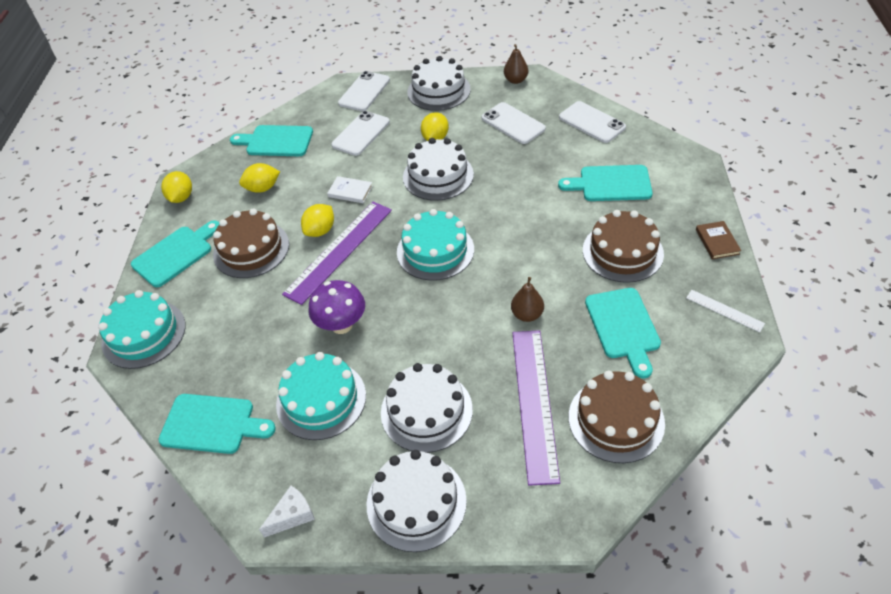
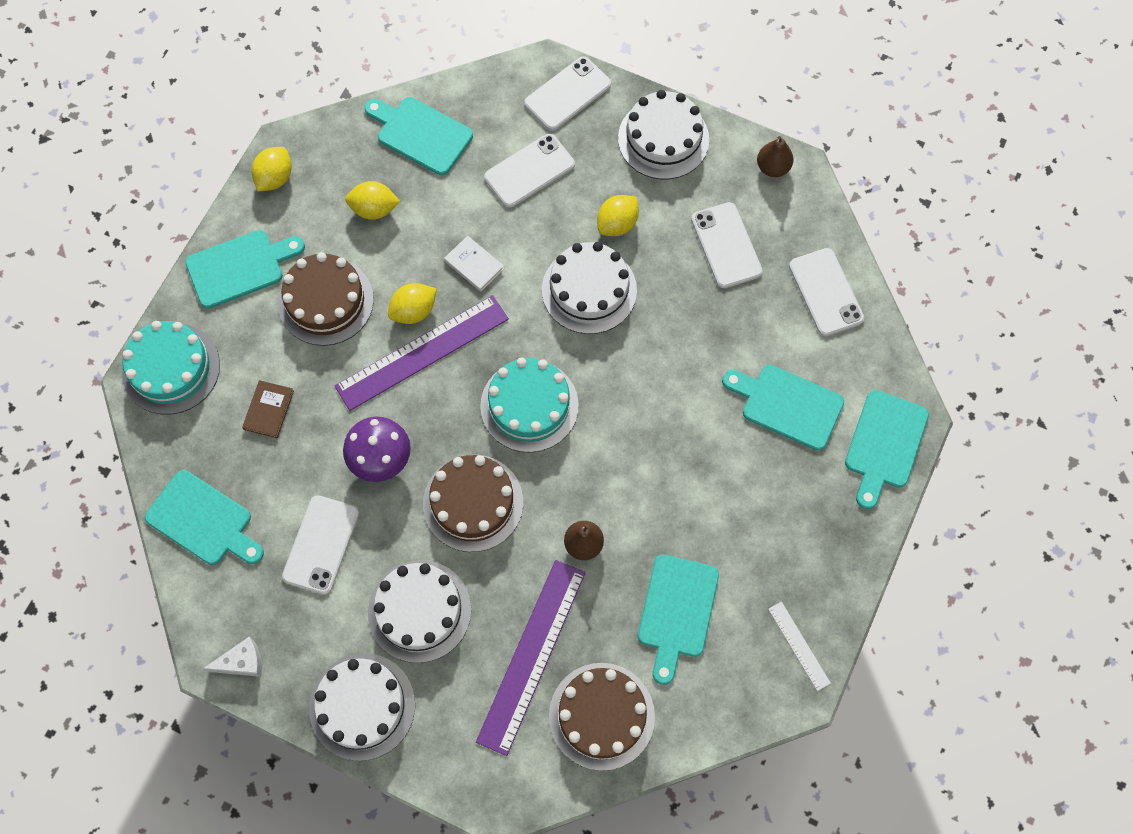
camera: 20 degrees right, 20 degrees up
turquoise cake [276,352,366,440] -> white phone [282,495,359,595]
brown cake [583,210,664,283] -> brown cake moved to [423,455,523,552]
brown book [696,221,741,259] -> brown book moved to [242,380,294,438]
none -> turquoise cutting board [845,390,929,509]

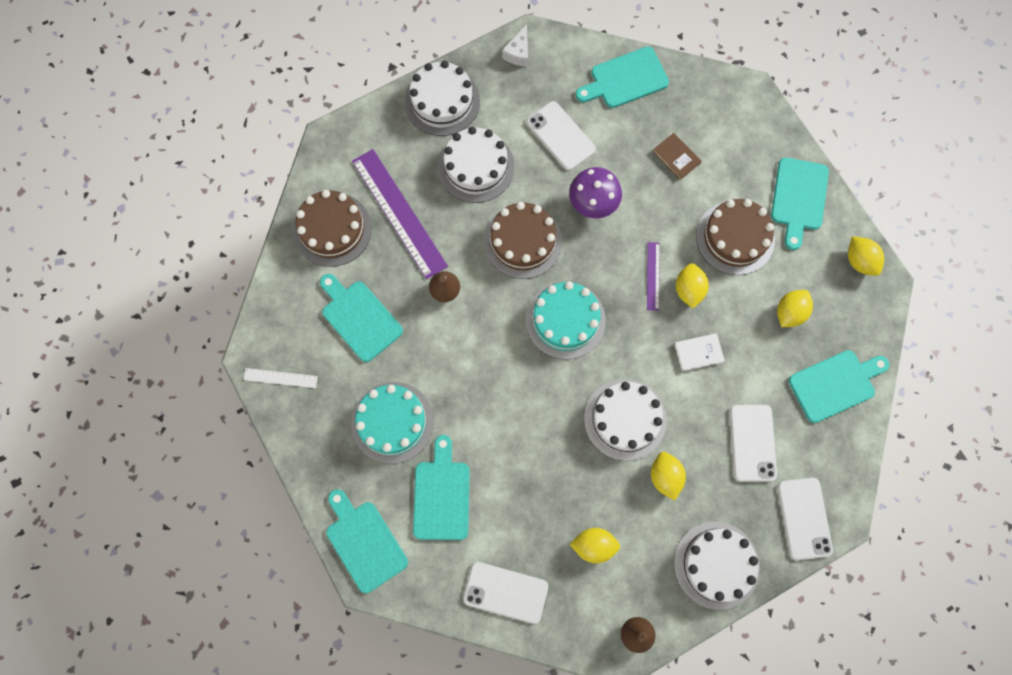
camera: 125 degrees right, 5 degrees up
turquoise cake [122,321,220,415] -> turquoise cake moved to [351,382,434,464]
purple ruler [335,295,509,411] -> purple ruler [647,242,660,311], size x0.47
white phone [691,202,763,288] -> yellow lemon [570,528,620,563]
turquoise cutting board [722,365,844,451] -> turquoise cutting board turned 60 degrees counterclockwise [413,435,470,540]

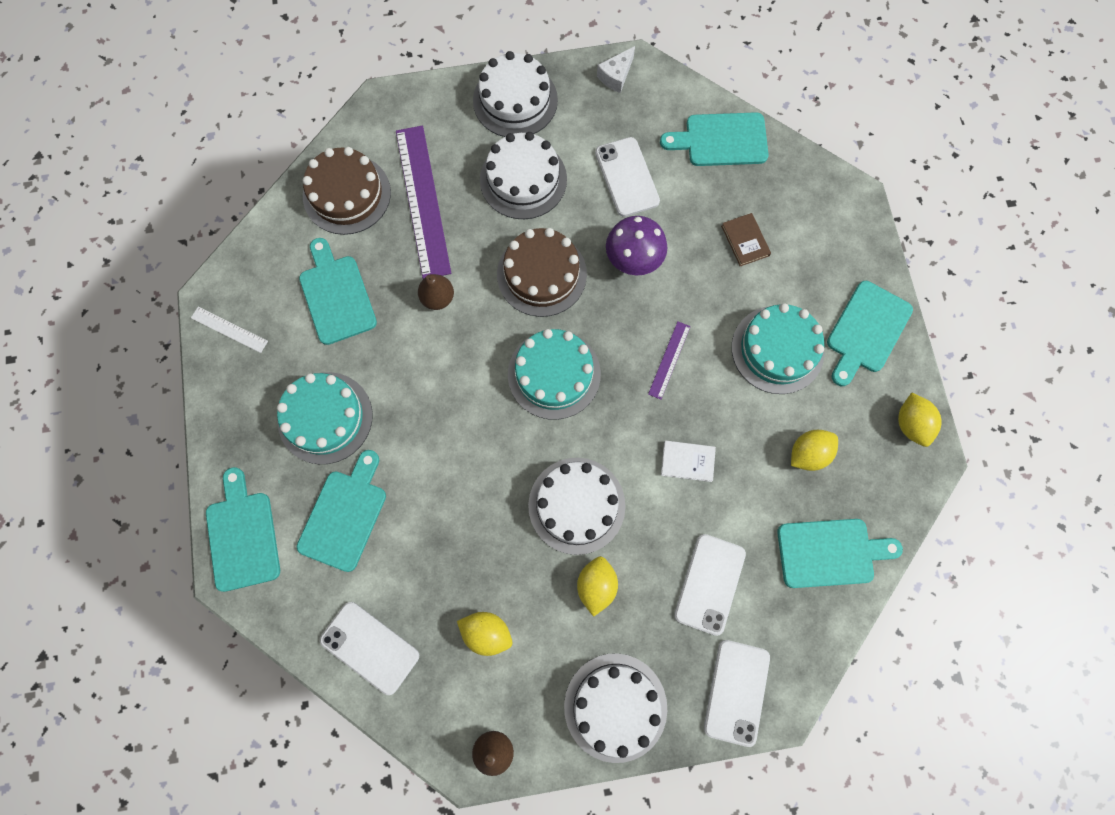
camera: 20 degrees right, 0 degrees up
yellow lemon [676,263,709,308] -> none
brown cake [696,199,775,275] -> turquoise cake [732,303,824,394]

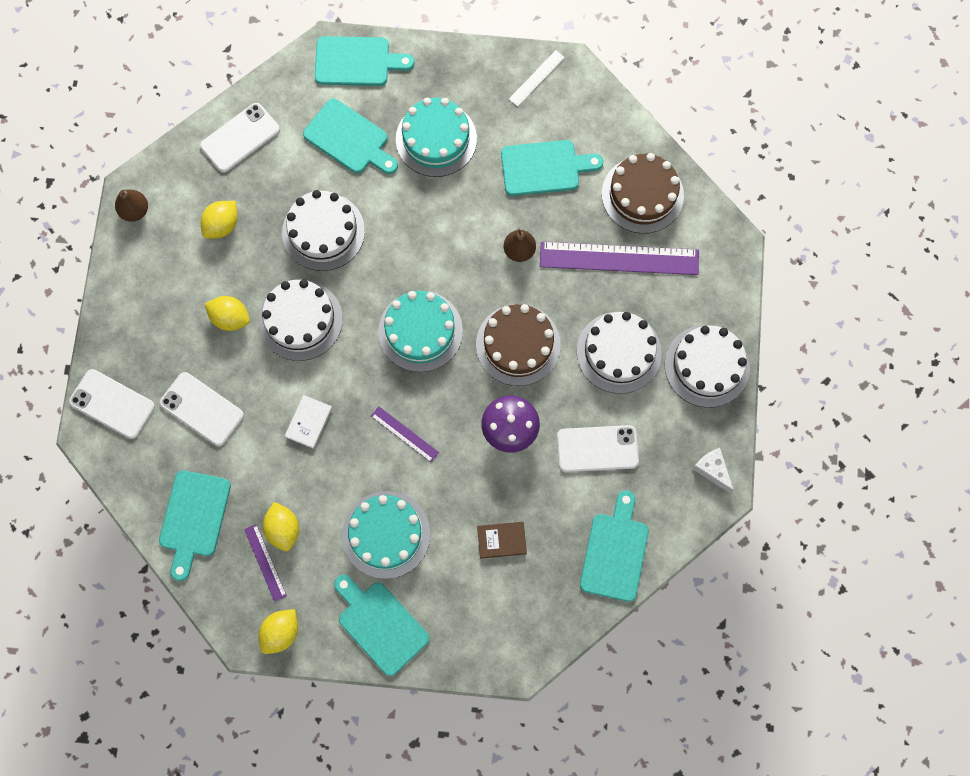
camera: 105 degrees right, 0 degrees up
white cake [564,653,667,763] -> white cake moved to [282,190,365,271]
yellow lemon [898,393,942,447] -> yellow lemon turned 60 degrees counterclockwise [259,609,298,654]
none -> purple ruler [244,524,287,602]

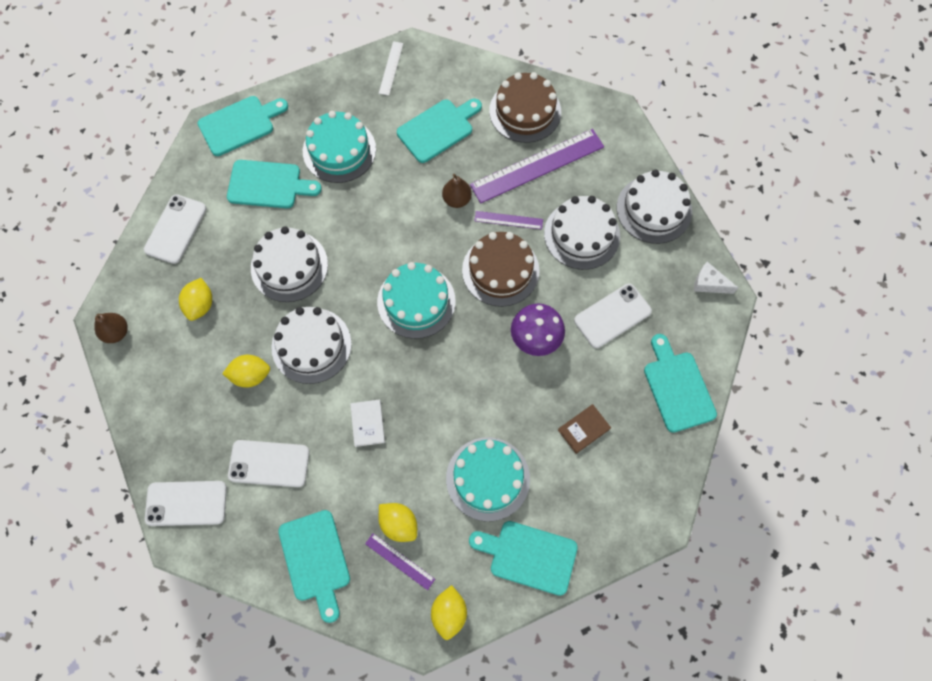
camera: 30 degrees left, 5 degrees down
purple ruler [371,406,439,462] -> purple ruler moved to [474,211,543,229]

